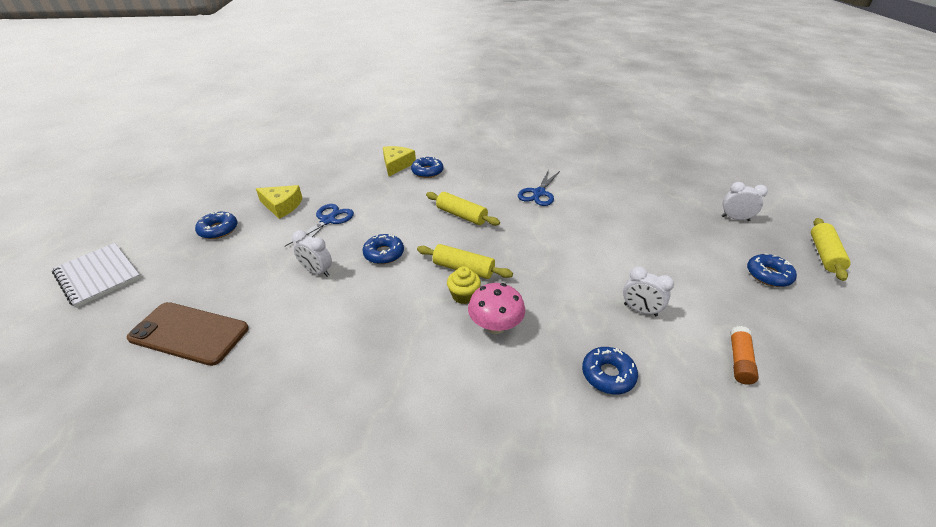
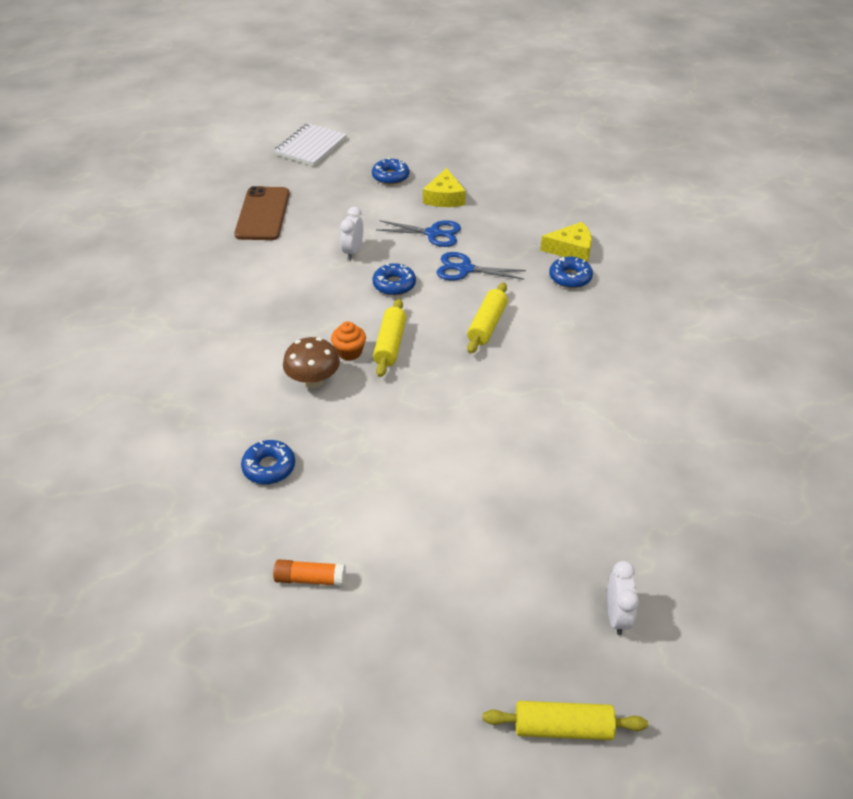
camera: 75 degrees right, 5 degrees up
yellow cupcake [447,266,481,304] -> orange cupcake [331,321,366,361]
pink mushroom [468,283,525,334] -> brown mushroom [283,337,340,388]
blue scissors [518,170,560,206] -> blue scissors moved to [436,252,526,281]
white clock [623,267,674,316] -> none
blue donut [747,253,797,287] -> none

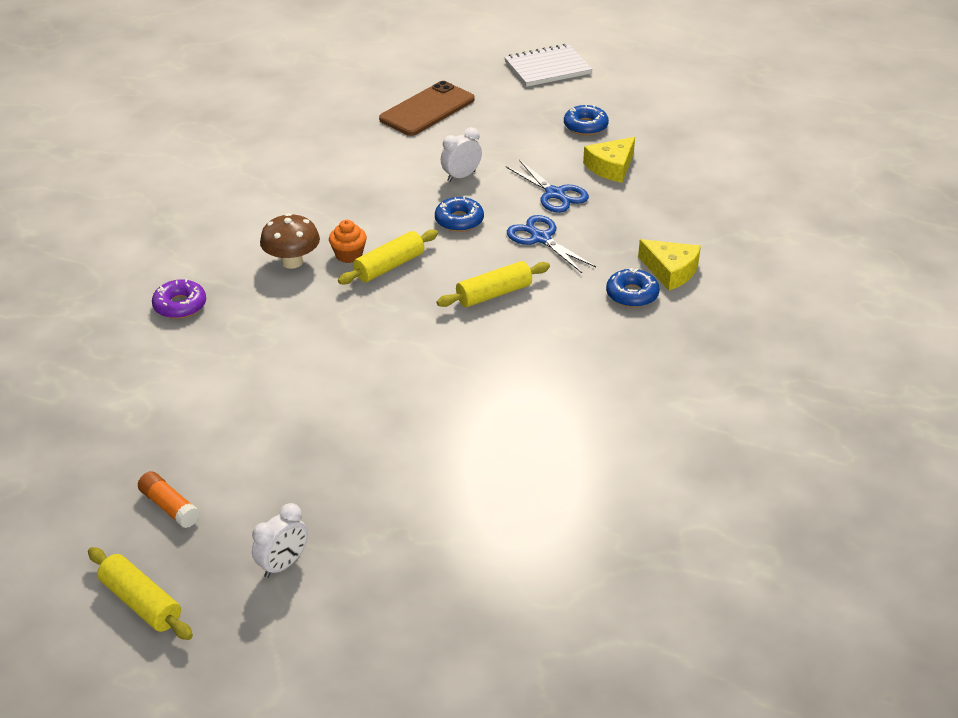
camera: 40 degrees right, 5 degrees down
blue donut [241,440,295,484] -> purple donut [152,279,206,319]
orange glue stick [273,559,346,586] -> orange glue stick moved to [138,471,200,528]

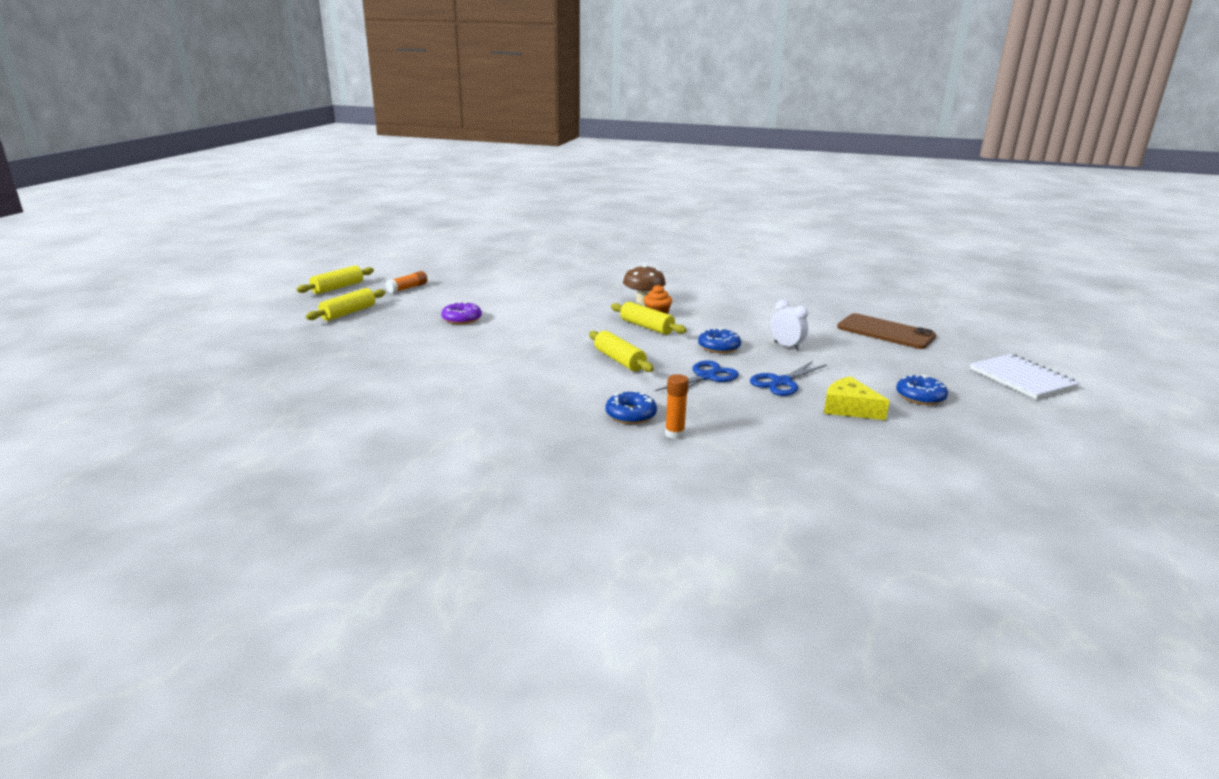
camera: 85 degrees right, 15 degrees down
purple donut [152,279,206,319] -> purple donut moved to [441,301,482,324]
white clock [252,503,308,578] -> yellow rolling pin [306,288,386,321]
yellow cheese [638,239,701,290] -> orange glue stick [665,374,689,439]

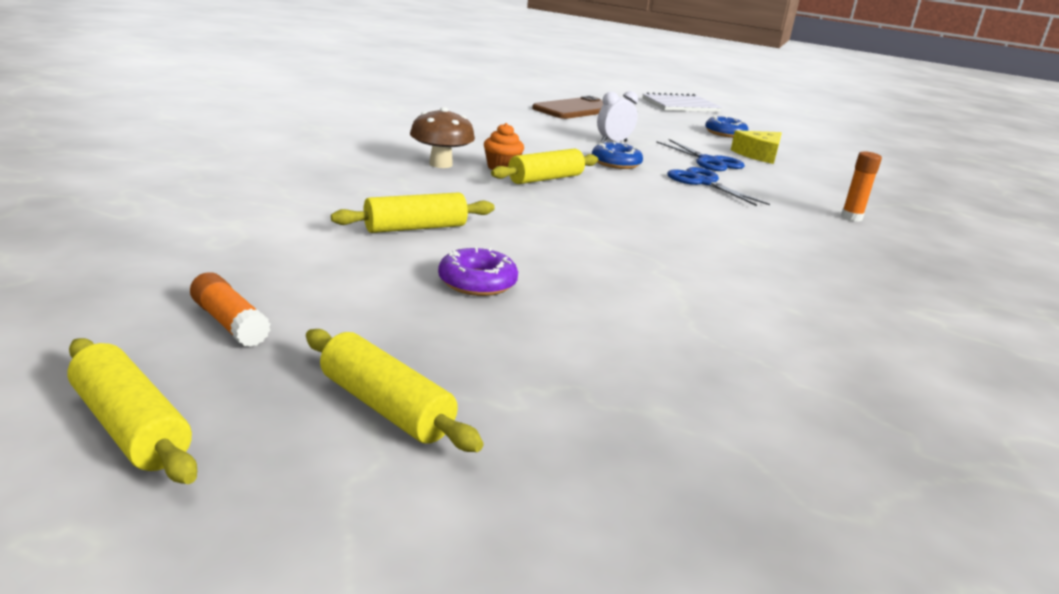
camera: 85 degrees left, 0 degrees up
yellow rolling pin [589,331,654,372] -> yellow rolling pin moved to [331,192,495,233]
blue donut [606,391,657,424] -> none

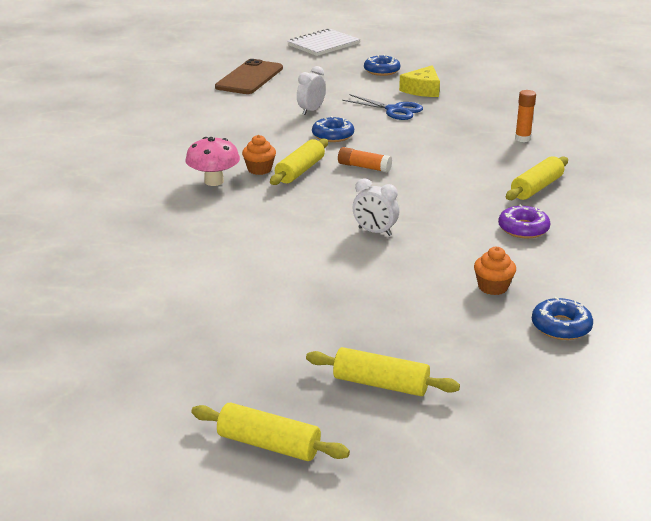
camera: 20 degrees left, 5 degrees up
orange glue stick [190,272,271,347] -> orange glue stick moved to [338,147,392,172]
yellow rolling pin [331,192,495,233] -> yellow rolling pin moved to [506,156,568,200]
brown mushroom [410,107,475,168] -> pink mushroom [185,137,240,186]
purple donut [438,247,518,296] -> purple donut moved to [498,204,550,239]
blue scissors [667,167,770,206] -> none
none -> white clock [352,178,399,236]
none -> orange cupcake [474,247,516,295]
none -> blue donut [532,297,593,340]

